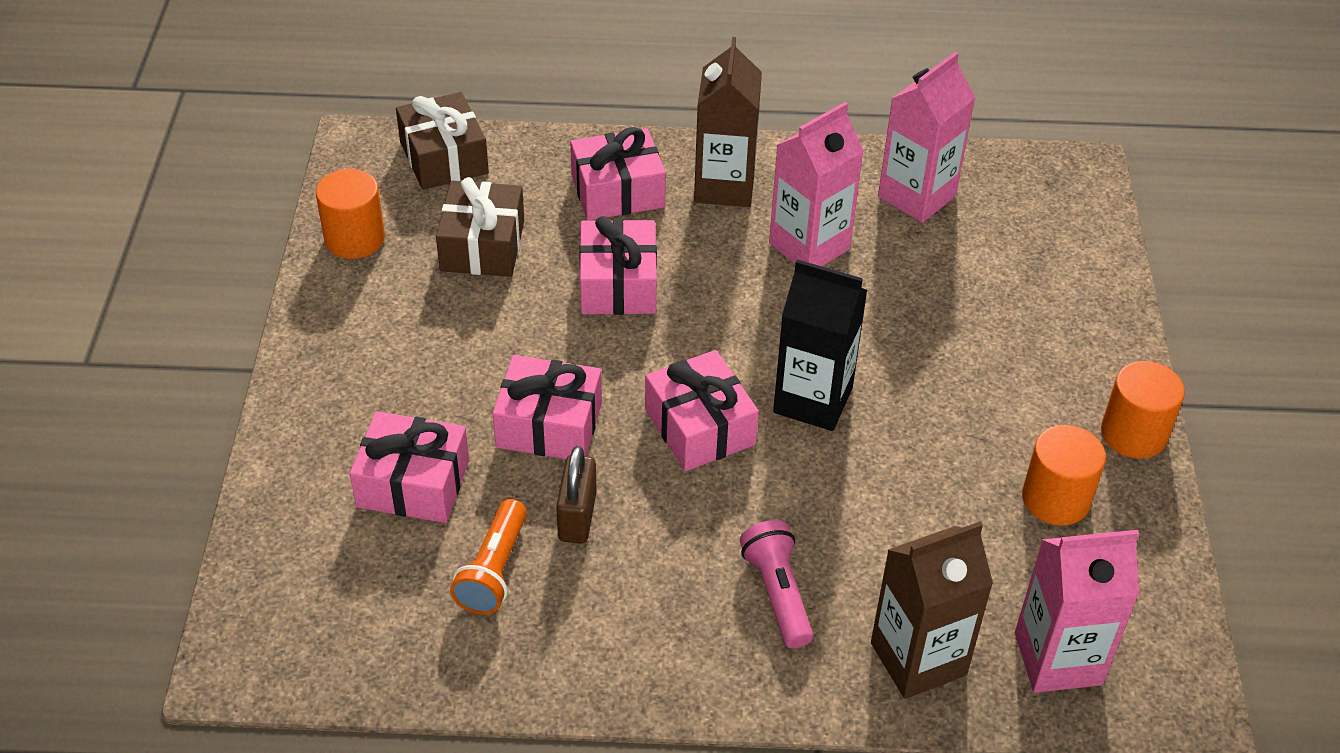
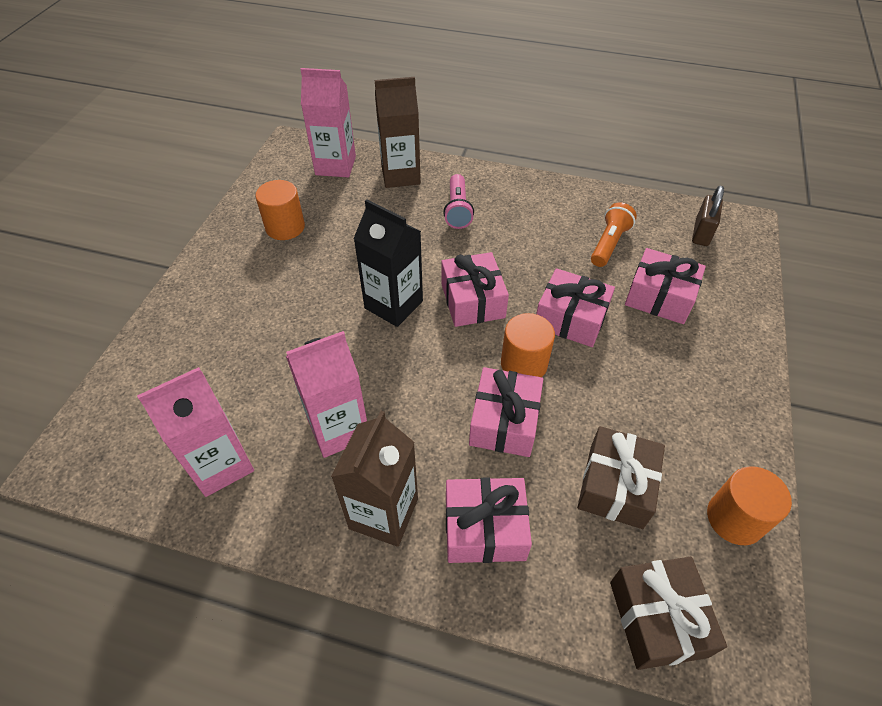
camera: 165 degrees left, 5 degrees up
brown padlock [556,446,597,544] -> brown padlock moved to [692,186,724,246]
orange cylinder [1101,361,1185,459] -> orange cylinder moved to [501,313,555,377]

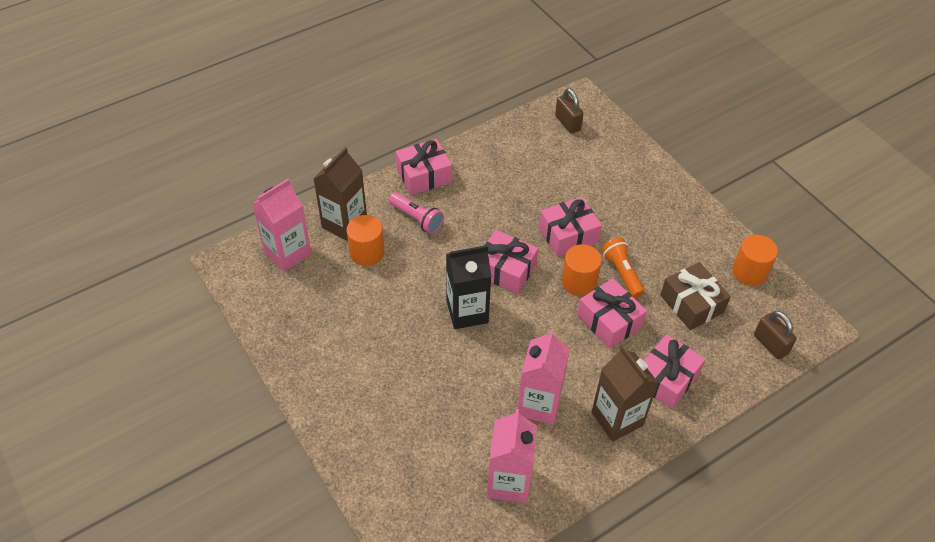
camera: 50 degrees left, 0 degrees up
orange cylinder [255,180,305,240] -> orange cylinder moved to [347,215,384,266]
orange flashlight [591,202,637,267] -> orange flashlight moved to [601,237,645,298]
brown gift [610,557,727,670] -> brown padlock [754,311,797,360]
pink gift [625,248,706,324] -> pink gift moved to [396,139,452,195]

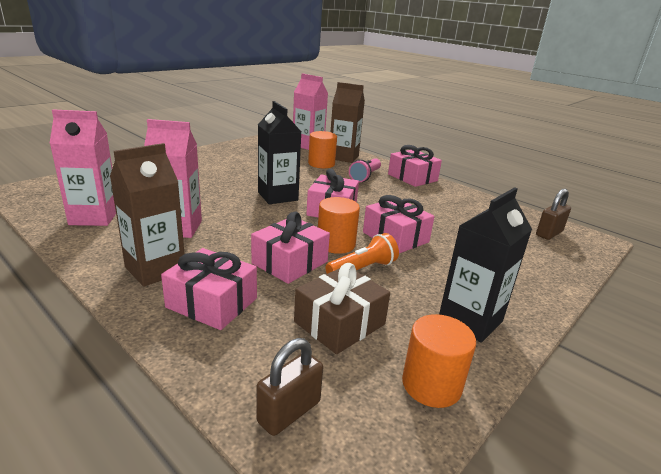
camera: 75 degrees right, 25 degrees down
none -> black carton [439,187,532,343]

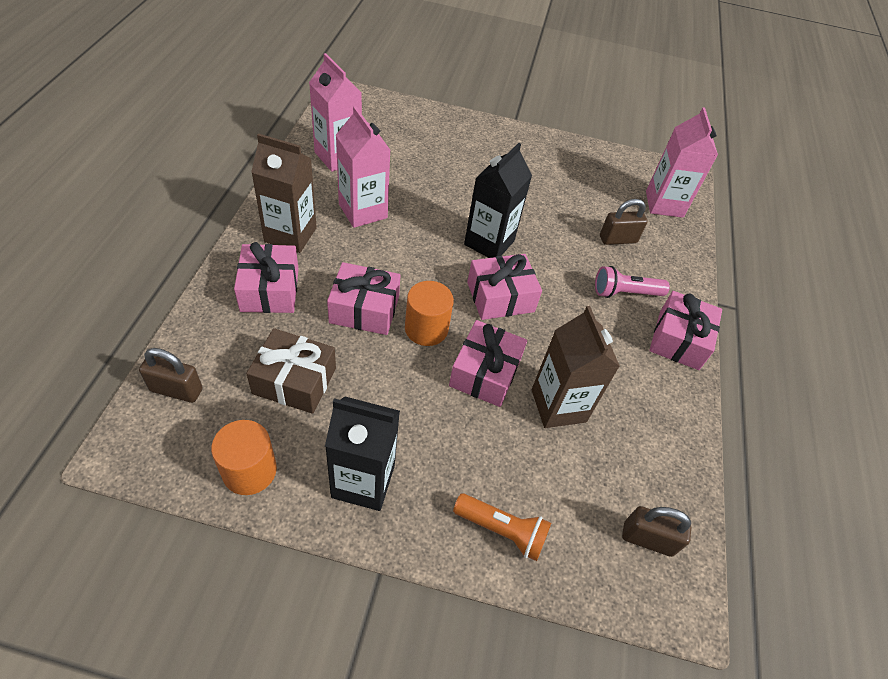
camera: 55 degrees right, 25 degrees up
orange cylinder [308,131,337,168] -> brown padlock [600,199,648,245]
orange flashlight [325,233,399,274] -> orange flashlight moved to [453,493,551,561]
brown carton [331,82,365,163] -> brown carton moved to [532,306,620,428]

